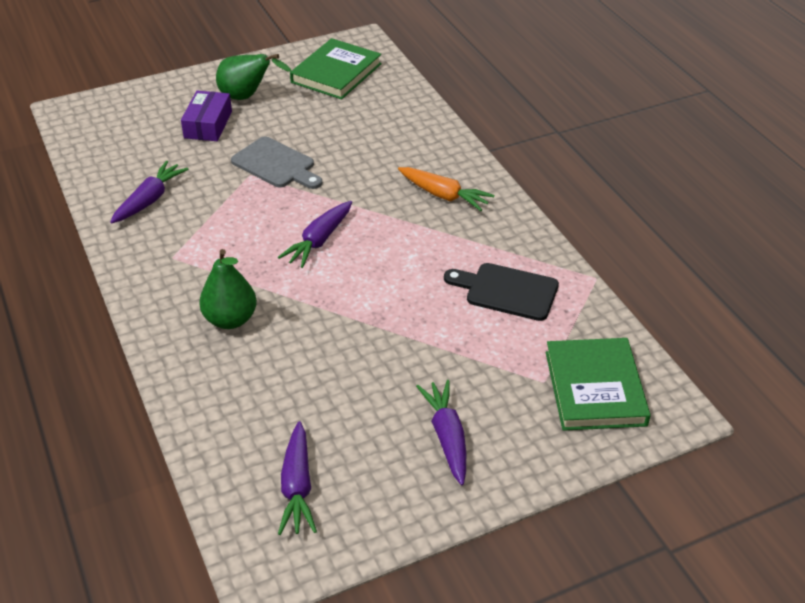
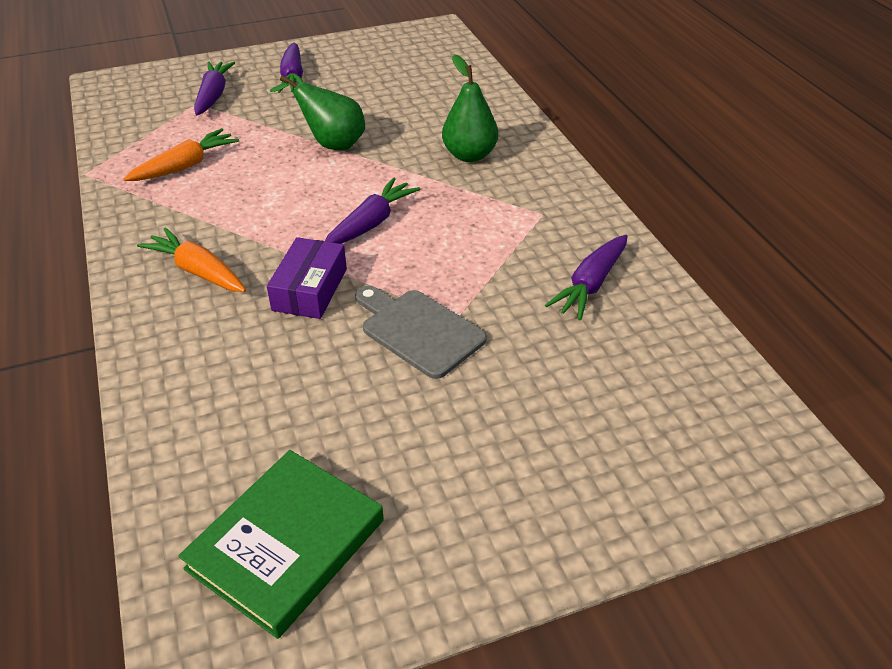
camera: 175 degrees left, 0 degrees up
purple box [181,91,232,141] -> purple box moved to [267,237,347,319]
green pear [216,54,291,100] -> green pear moved to [270,75,365,150]
purple carrot [278,421,317,535] -> purple carrot moved to [194,62,235,115]
black cutting board [444,263,559,321] -> orange carrot [123,128,239,181]
green book [546,338,651,431] -> none

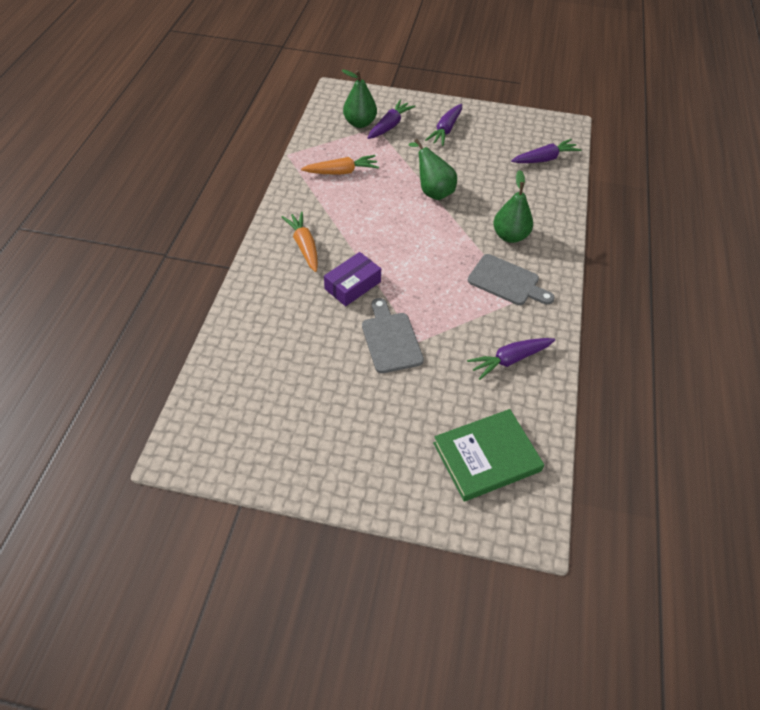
camera: 30 degrees right, 10 degrees up
green book [178,450,384,639] -> green book moved to [433,409,544,502]
purple carrot [325,177,420,244] -> purple carrot moved to [511,139,581,163]
none -> green pear [342,69,377,128]
none -> grey cutting board [468,254,555,305]

